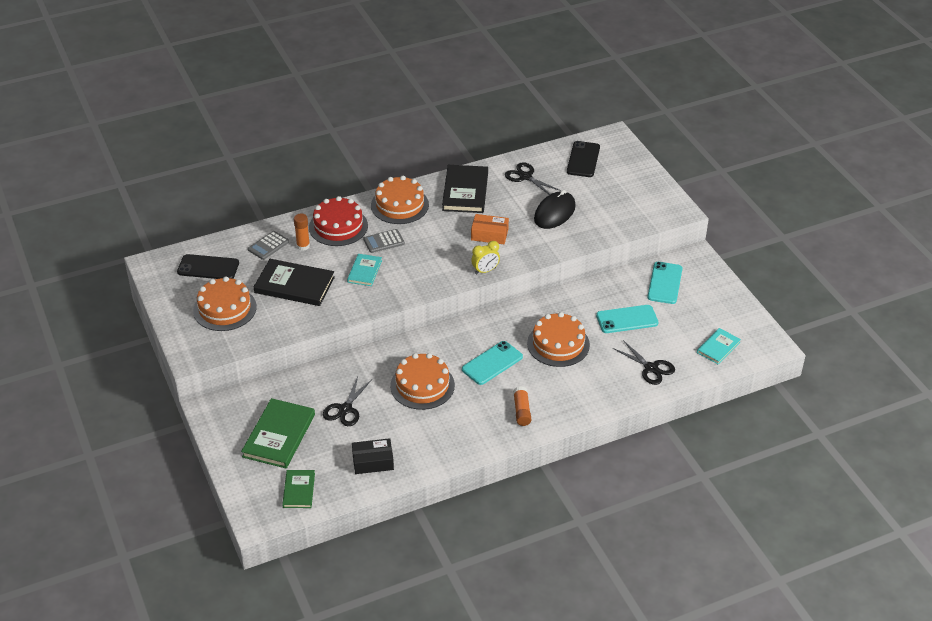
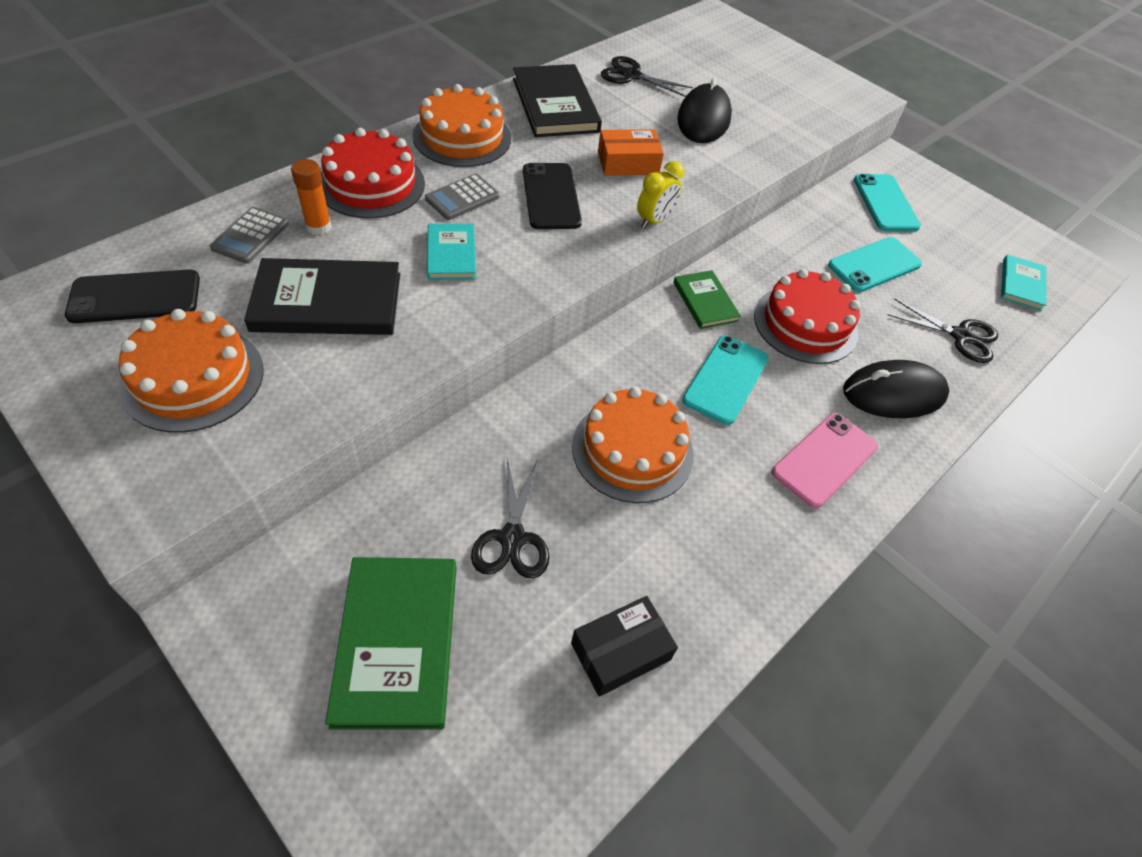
camera: 25 degrees left, 10 degrees up
green book [282,470,315,508] -> green book moved to [674,270,741,329]
orange glue stick [513,386,532,426] -> pink phone [772,413,878,508]
orange cake [527,312,590,367] -> red cake [754,269,860,364]
black phone [567,141,600,177] -> black phone moved to [523,163,582,229]
none -> black mouse [843,360,949,418]

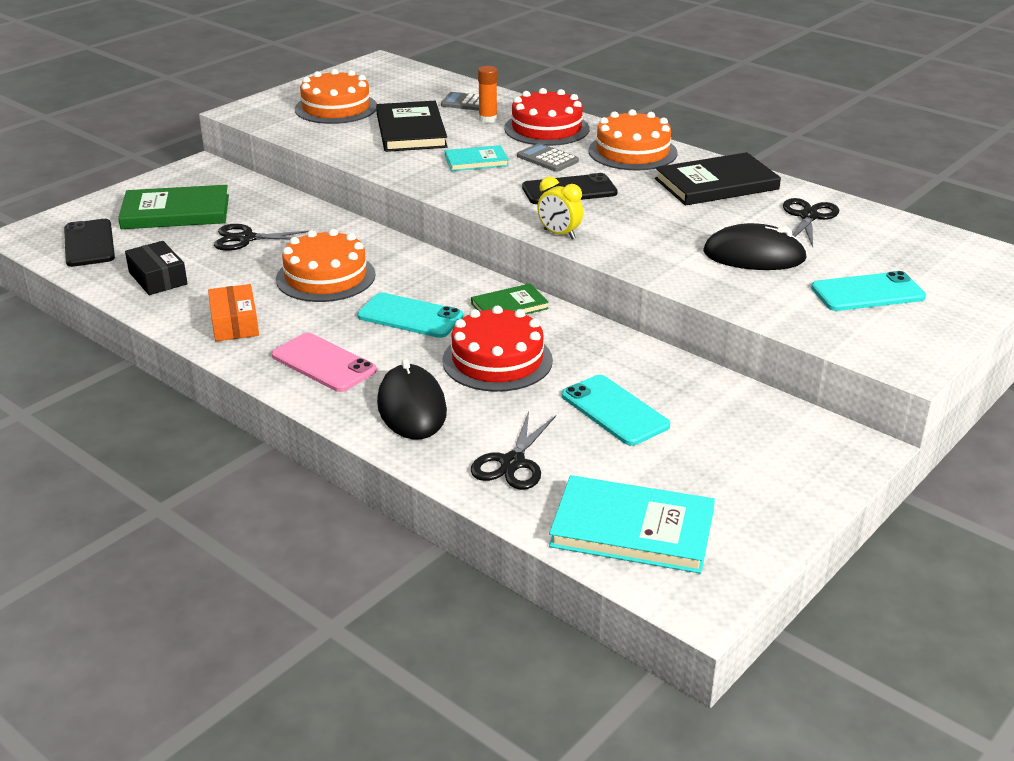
camera: 90 degrees right, 20 degrees down
black phone [65,269,200,323] -> black phone moved to [64,219,115,267]
orange box [598,129,664,176] -> orange box moved to [208,284,259,341]
turquoise phone [854,174,921,231] -> turquoise phone moved to [811,271,926,311]
turquoise book [1001,255,1046,311] -> turquoise book [549,475,715,574], size x1.74

